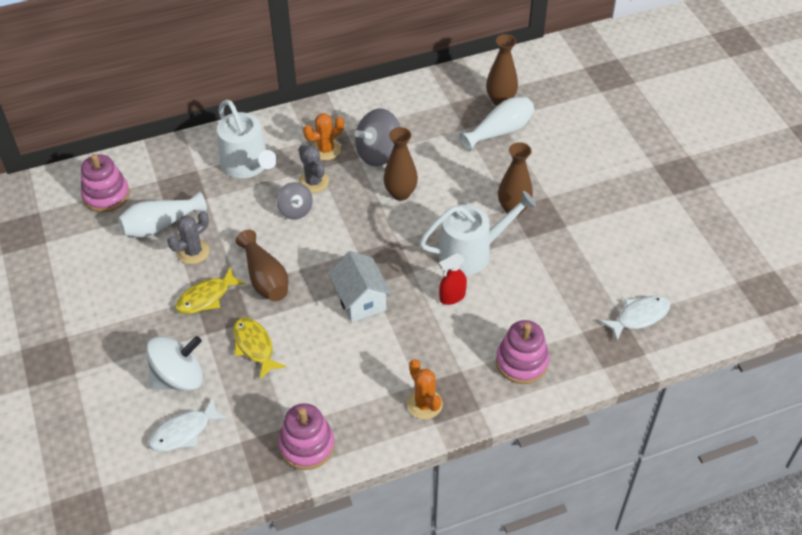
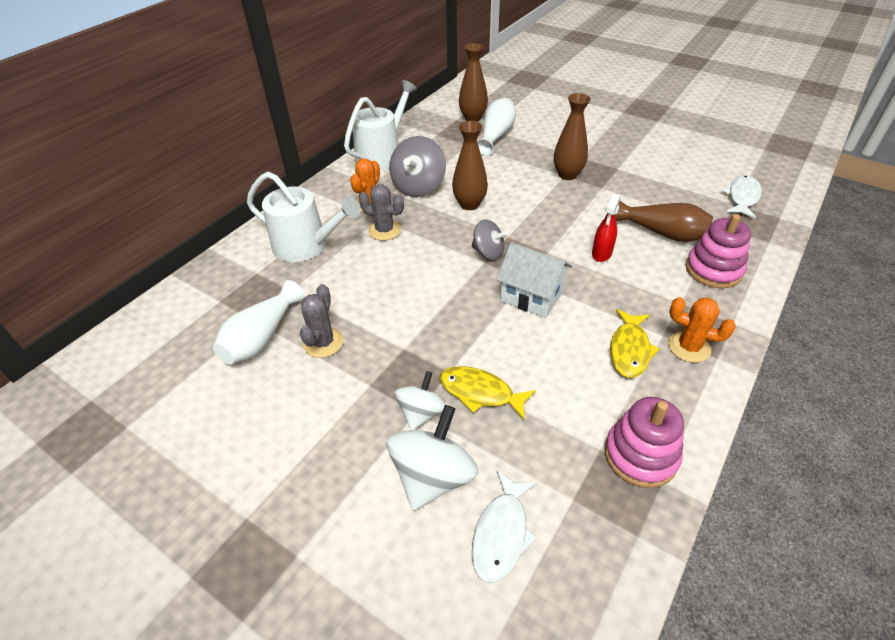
camera: 35 degrees left, 5 degrees down
pink stacking toy [81,154,130,213] -> none
yellow fish [175,266,246,314] -> yellow fish moved to [610,309,660,378]
brown vase [236,230,288,301] -> brown vase moved to [615,201,713,242]
grey spinning top [277,182,313,219] -> grey spinning top moved to [472,219,508,260]
white watering can [420,191,536,275] -> white watering can moved to [344,80,417,170]
none -> white spinning top [395,371,446,430]

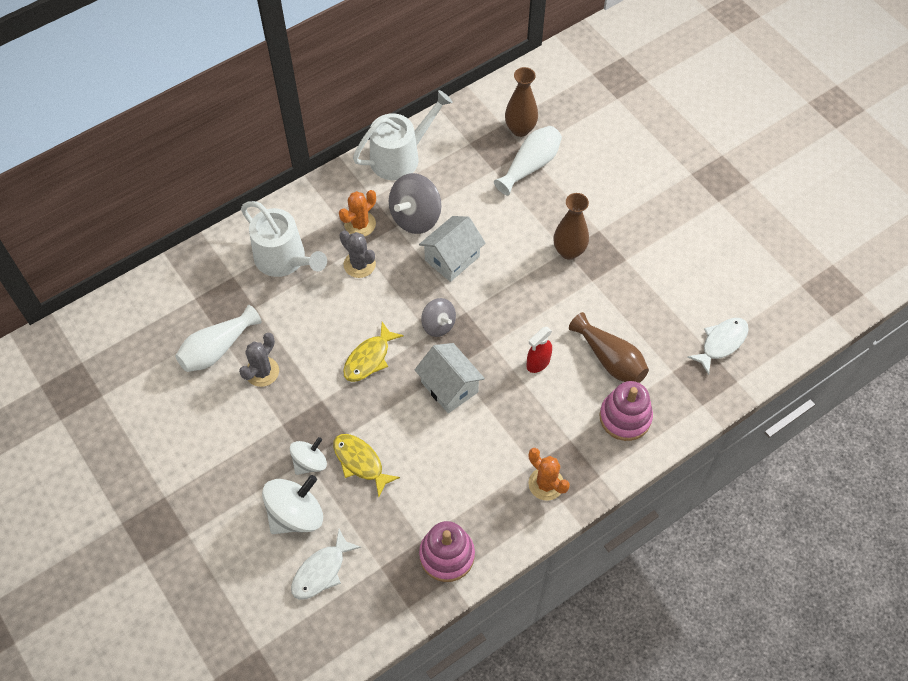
camera: 20 degrees right, 15 degrees up
brown vase [452,121,488,210] -> white house [419,216,486,282]
yellow fish [610,309,660,378] -> yellow fish moved to [343,322,404,382]

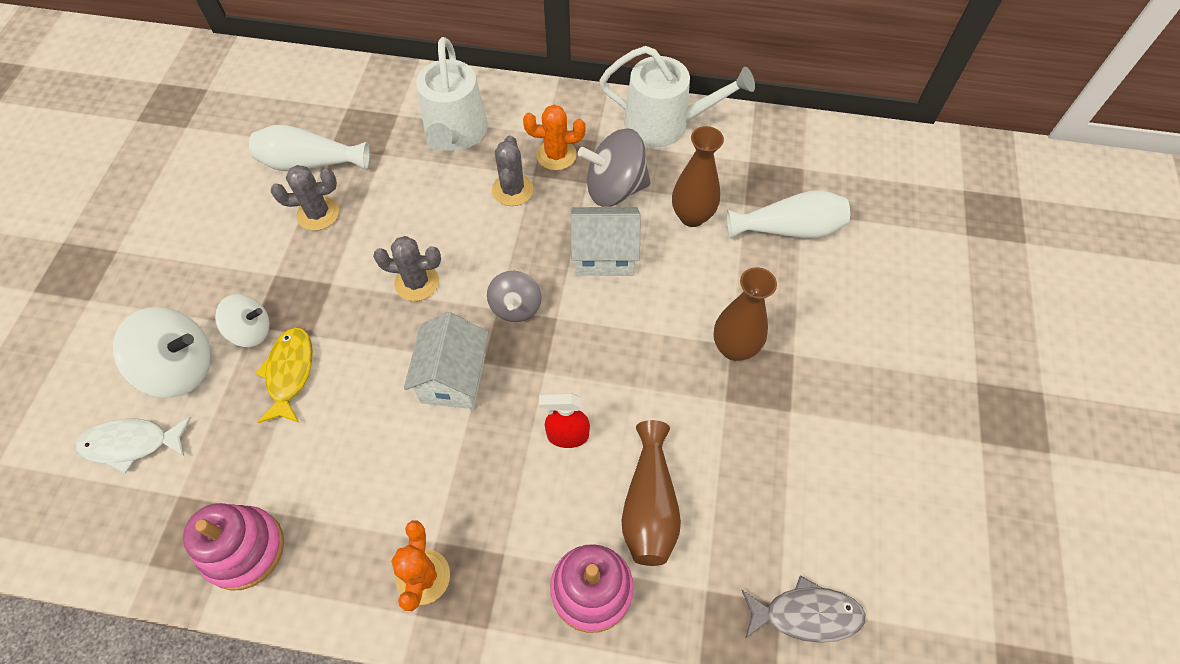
camera: 45 degrees right, 0 degrees up
yellow fish [343,322,404,382] -> grey cactus [373,236,441,301]
brown vase [505,67,538,137] -> brown vase moved to [672,126,724,227]
white fish [687,318,749,375] -> grey fish [742,576,866,643]

